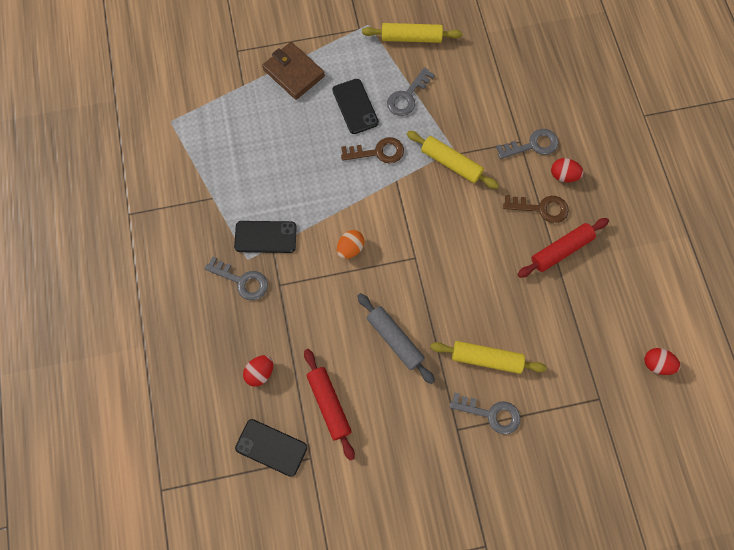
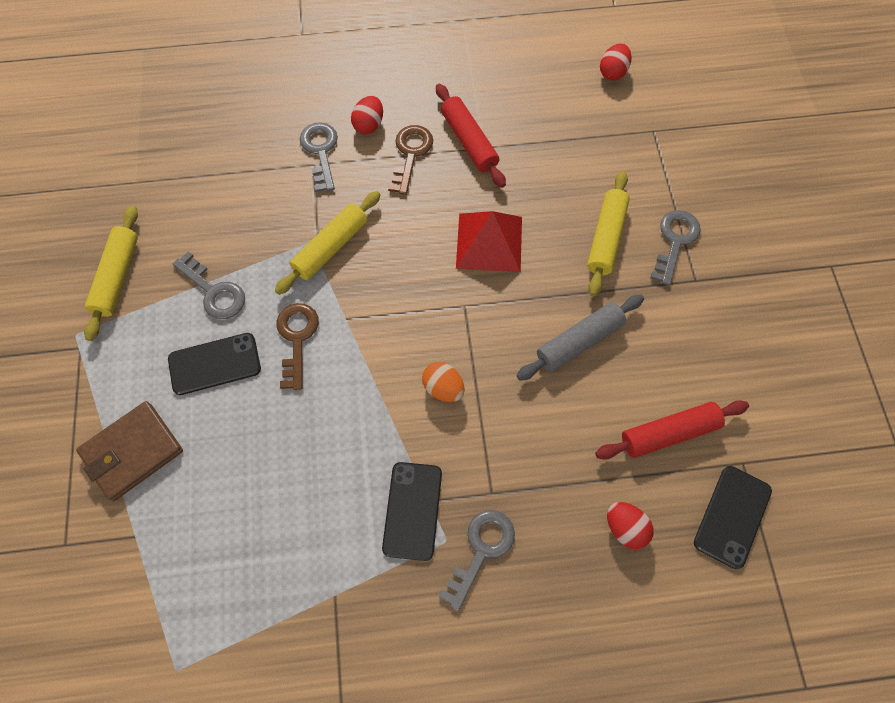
camera: 85 degrees left, 5 degrees down
none -> red pyramid [456,211,522,272]

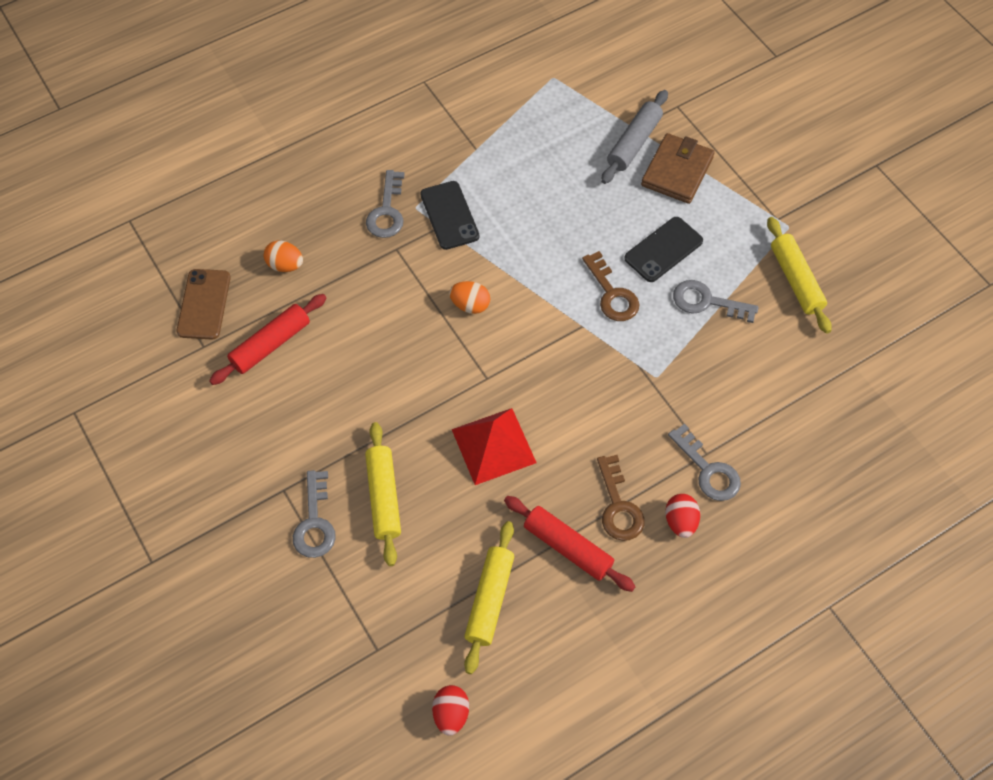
camera: 155 degrees right, 5 degrees down
yellow rolling pin [275,191,380,295] -> yellow rolling pin moved to [464,521,514,674]
grey rolling pin [517,295,644,381] -> grey rolling pin moved to [601,90,668,184]
red egg [607,502,654,549] -> orange egg [264,240,303,272]
black phone [694,466,772,569] -> brown phone [176,269,231,340]

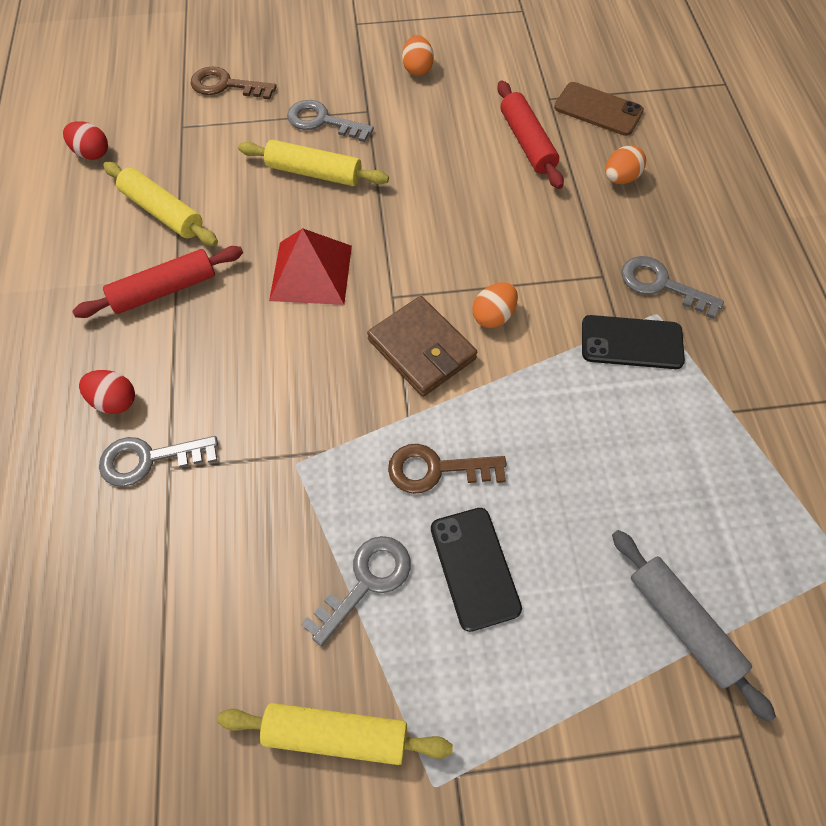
camera: 115 degrees right, 0 degrees up
brown key [597,455,645,541] -> brown key moved to [191,66,277,100]
brown wallet [641,133,715,204] -> brown wallet moved to [367,296,477,397]
none -> orange egg [402,35,434,76]

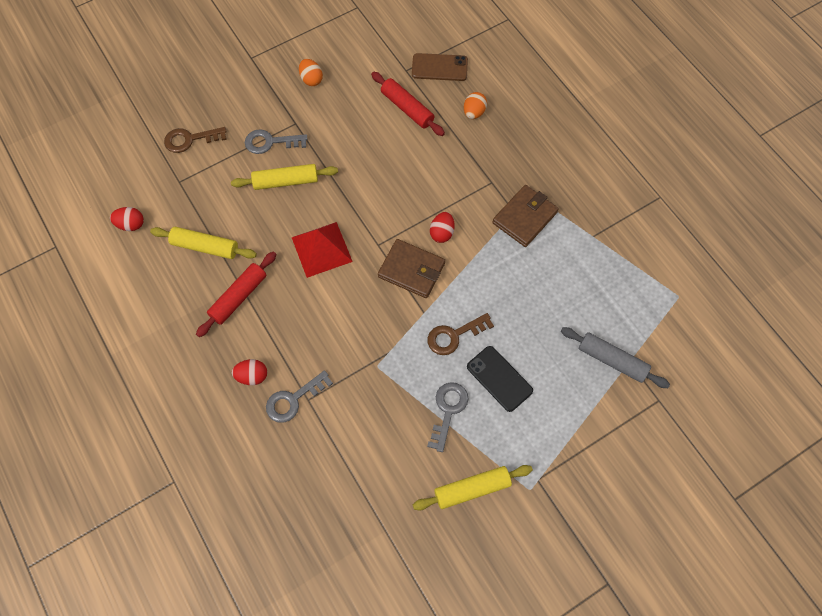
camera: 25 degrees left, 5 degrees up
orange egg [472,282,518,328] -> red egg [430,212,455,243]
black phone [582,315,685,369] -> brown wallet [492,185,559,247]
grey key [621,256,724,319] -> none

